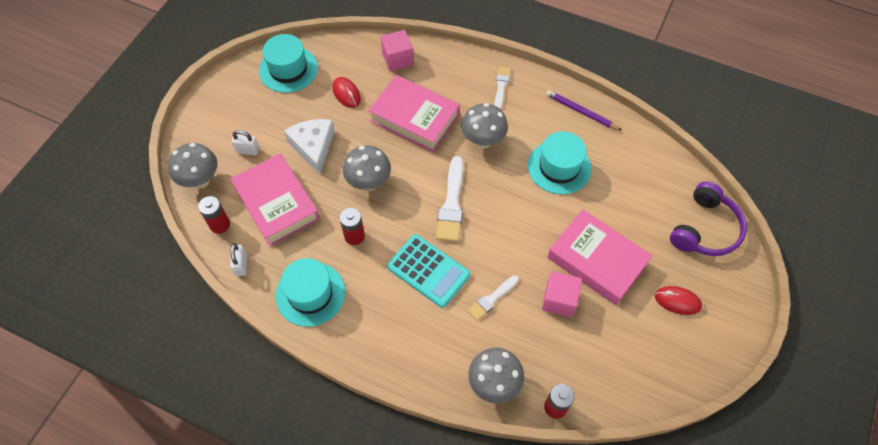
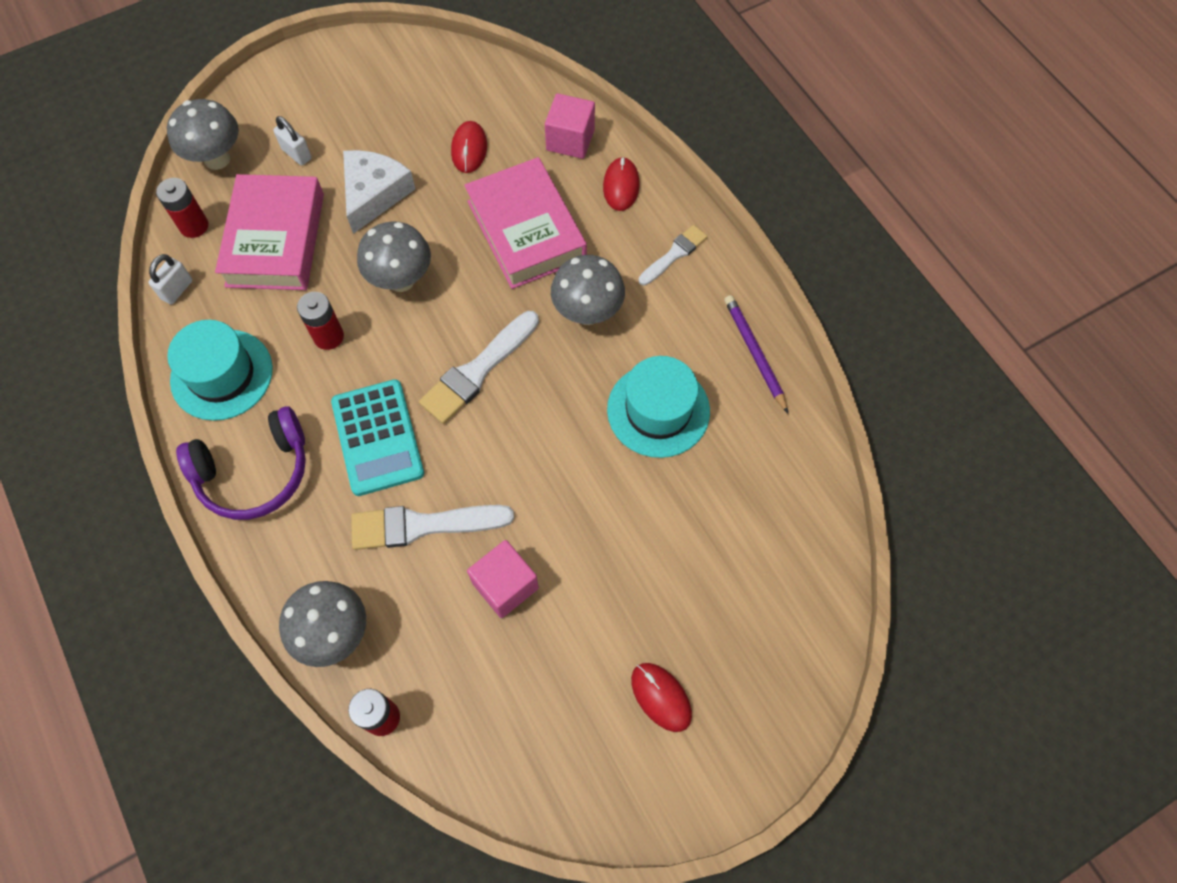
camera: 35 degrees right, 5 degrees up
turquoise hat [259,34,318,93] -> none
white brush [467,275,519,321] -> white brush [351,505,514,550], size x1.65
pink book [548,209,653,305] -> none
purple headphones [670,181,747,256] -> purple headphones moved to [176,406,306,520]
none -> red mouse [603,157,640,211]

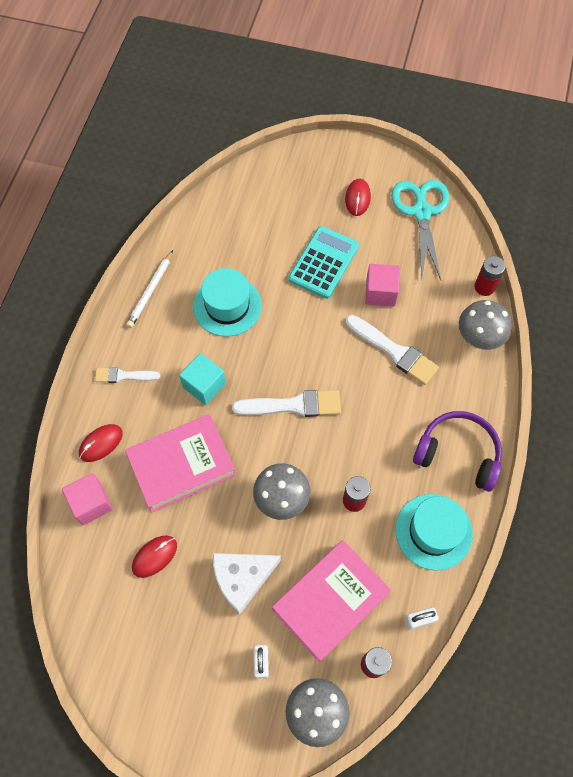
camera: 135 degrees left, 0 degrees up
turquoise calculator [331,379,424,496] -> turquoise calculator moved to [289,226,359,299]
pink book [464,157,587,289] -> pink book turned 45 degrees clockwise [125,414,236,513]
grey mushroom [551,255,625,325] -> turquoise cube [179,353,226,405]
purple pencil [724,295,788,413] -> white pencil [126,250,173,328]
none -> turquoise scissors [391,180,449,280]

